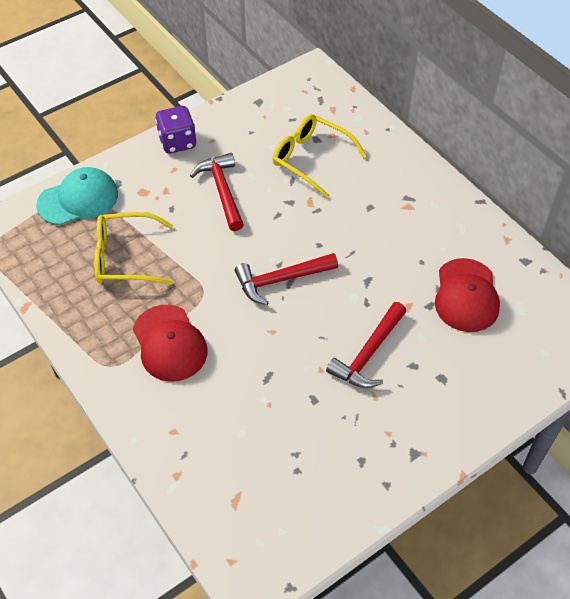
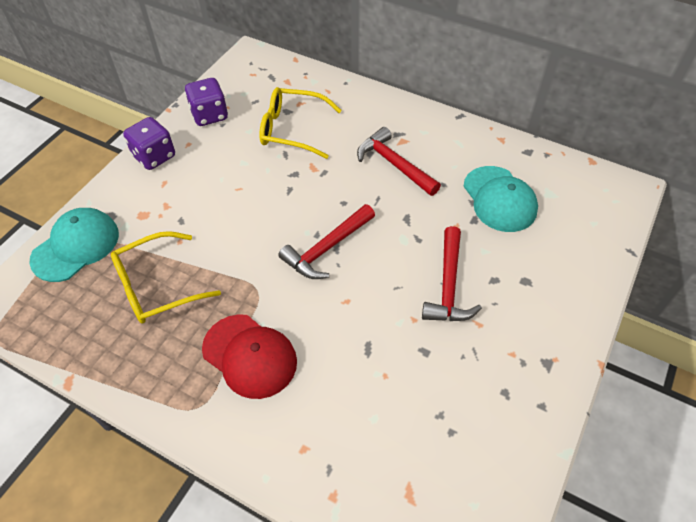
camera: 25 degrees left, 0 degrees up
red hammer [190,153,244,231] -> red hammer moved to [357,127,441,196]
red cap [435,258,500,332] -> turquoise cap [463,166,538,232]
none -> purple dice [185,78,228,126]

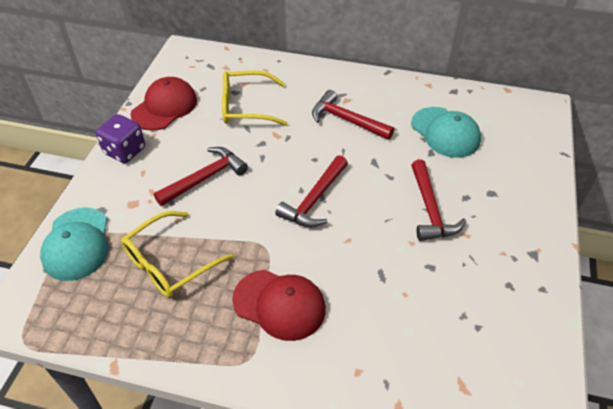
camera: 15 degrees left, 5 degrees down
turquoise cap [29,208,119,282] -> turquoise cap turned 150 degrees clockwise [40,208,109,281]
purple dice [185,78,228,126] -> red cap [131,77,197,131]
none -> red hammer [154,147,248,206]

